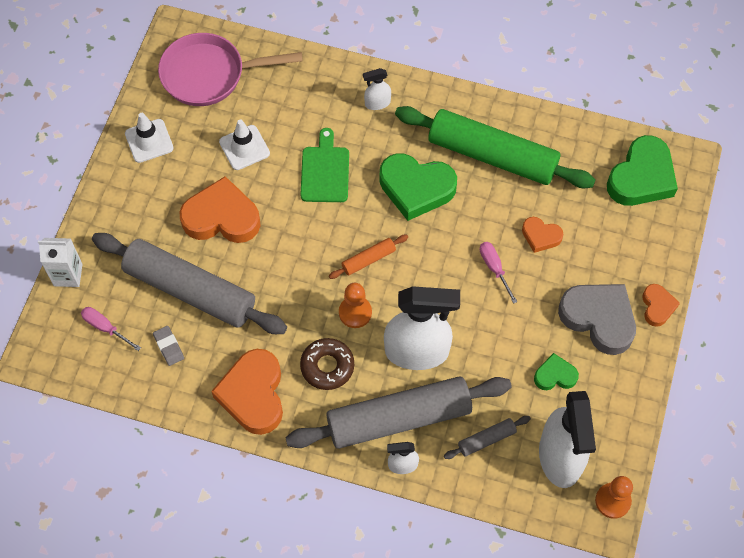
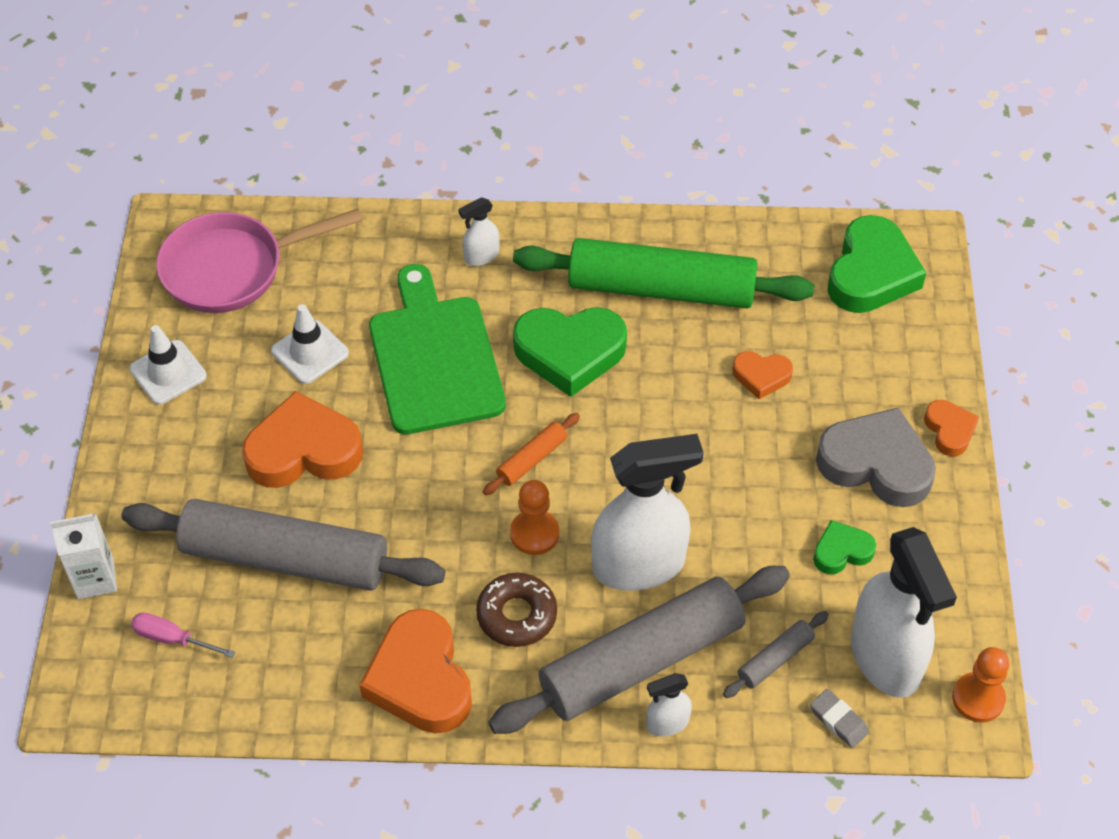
camera: 15 degrees left, 10 degrees down
grey eraser [153,326,184,366] -> grey eraser moved to [810,689,869,748]
green cutting board [300,128,349,202] -> green cutting board [369,264,506,434], size x1.67
pink screwdriver [480,242,518,304] -> none

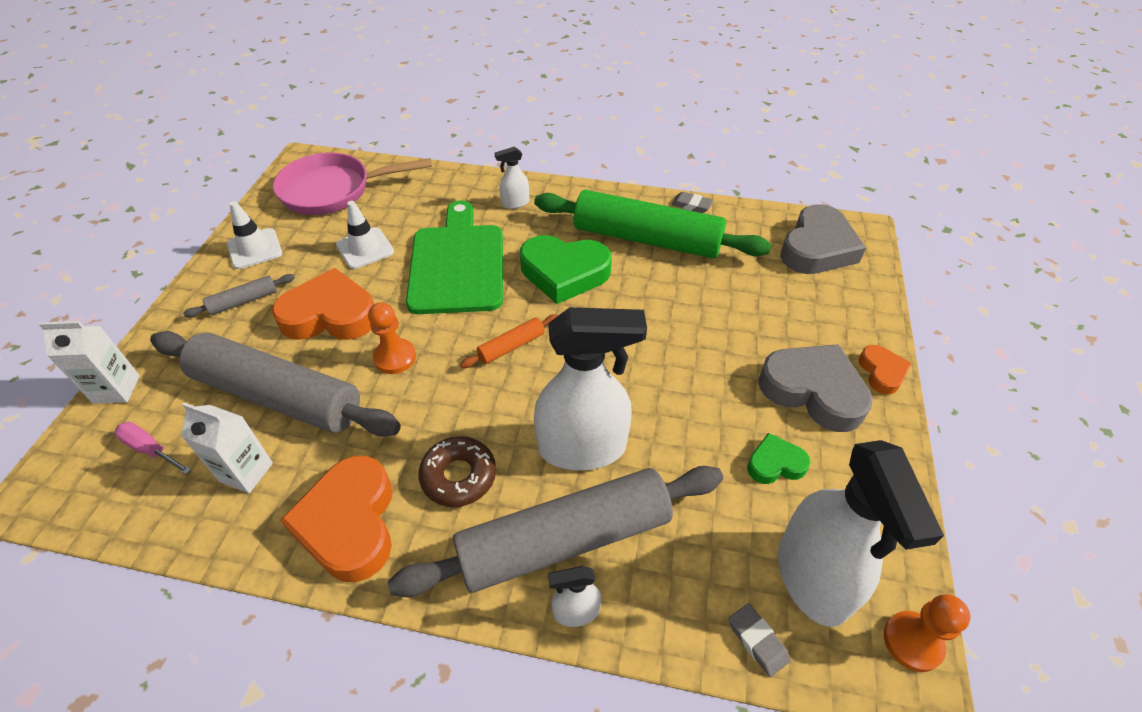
camera: 10 degrees right, 5 degrees down
orange pawn [510,480,559,555] -> orange pawn moved to [368,302,416,374]
grey rolling pin [723,611,829,698] -> grey rolling pin moved to [183,274,295,317]
orange heart [732,351,793,399] -> none
green heart [828,215,926,313] -> grey heart [780,204,866,274]
none -> white carton [181,403,273,493]
none -> grey eraser [671,192,713,213]

